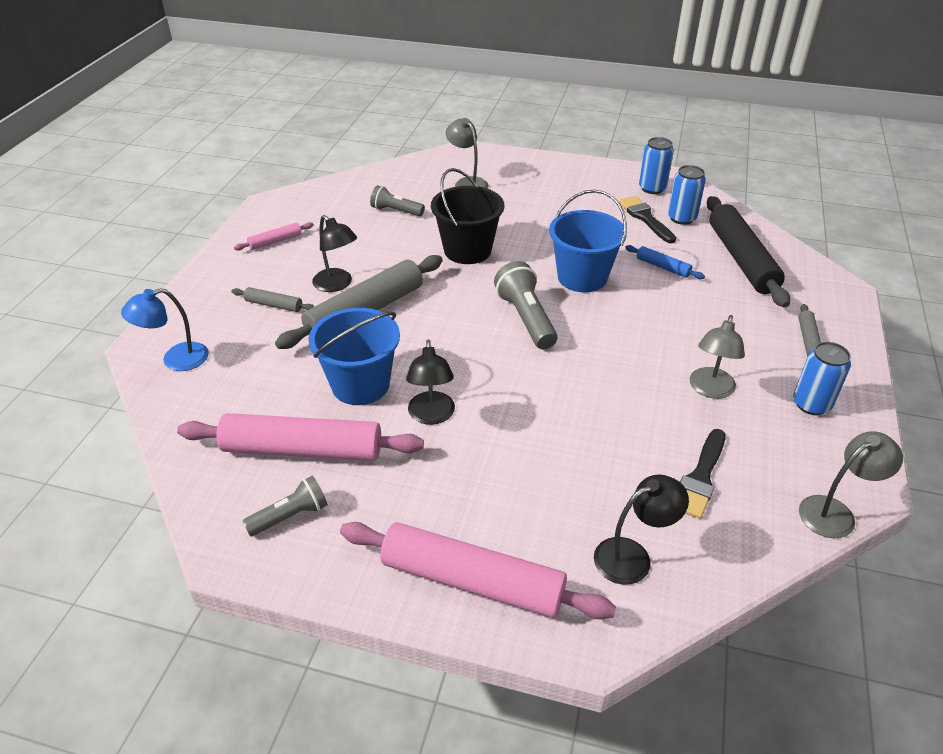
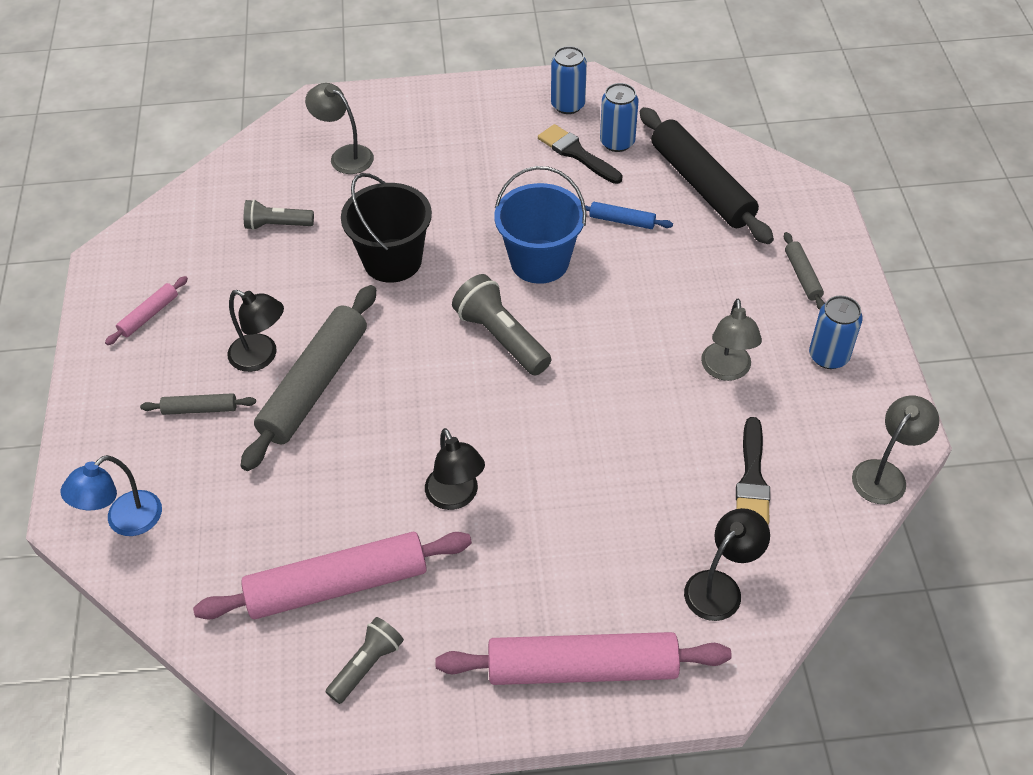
camera: 20 degrees left, 10 degrees up
blue bucket [309,308,400,405] -> none

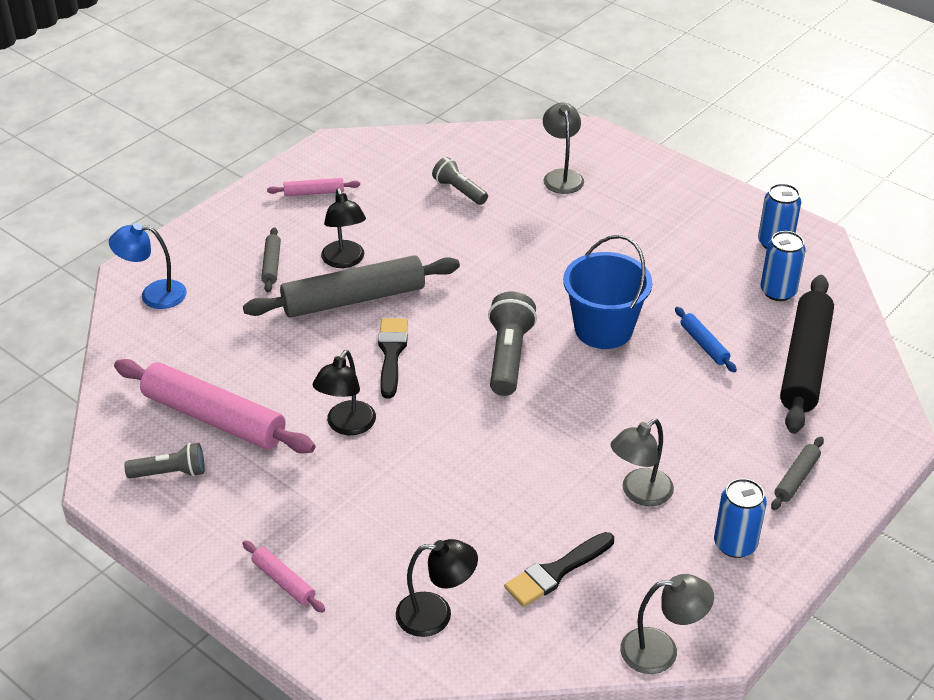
camera: 45 degrees right, 10 degrees down
grey rolling pin [140,393,256,415] -> grey rolling pin turned 45 degrees clockwise [261,227,281,293]
black bucket [341,173,432,283] -> none
pink rolling pin [435,632,731,685] -> pink rolling pin [243,541,325,613], size x0.46
black brush [538,124,623,184] -> black brush moved to [378,318,408,399]

